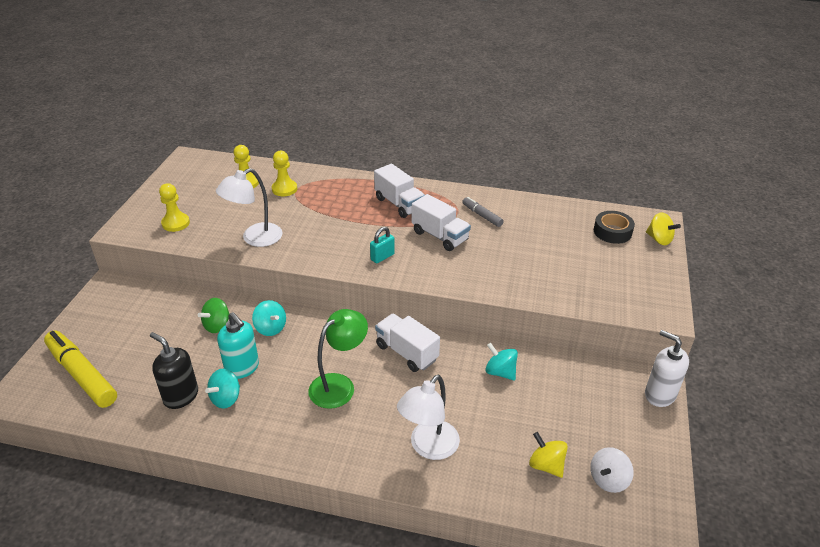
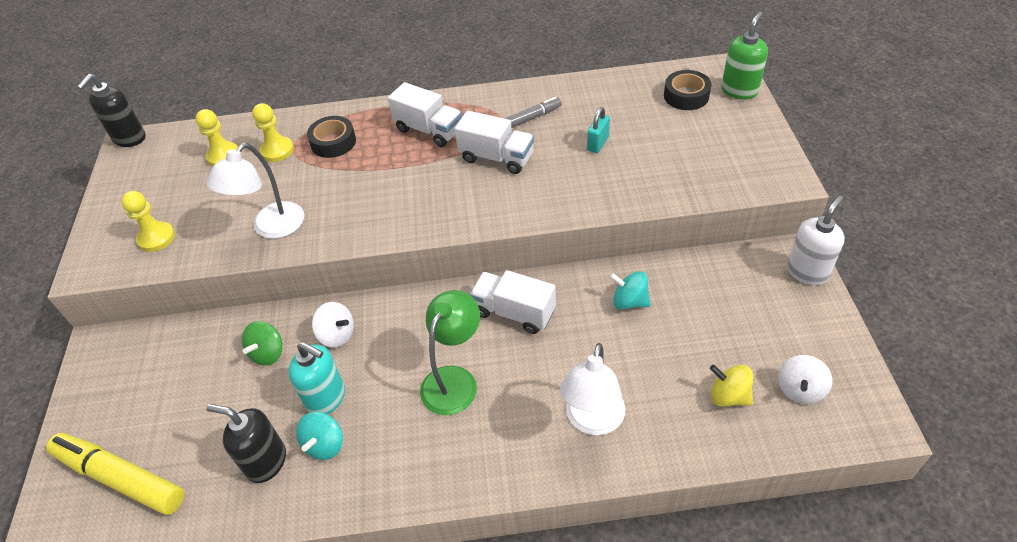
camera: 15 degrees left, 10 degrees up
turquoise spinning top [252,300,286,336] -> white spinning top [312,302,354,348]
turquoise padlock [370,227,395,264] -> turquoise padlock moved to [587,107,610,153]
grey marker [462,197,504,227] -> grey marker turned 120 degrees clockwise [505,97,562,128]
white soap dispenser [645,330,689,407] -> white soap dispenser turned 105 degrees clockwise [787,196,845,285]
yellow spinning top [646,212,681,245] -> green soap dispenser [722,11,768,100]
none -> black soap dispenser [77,74,146,147]
none -> black tape [307,116,356,158]

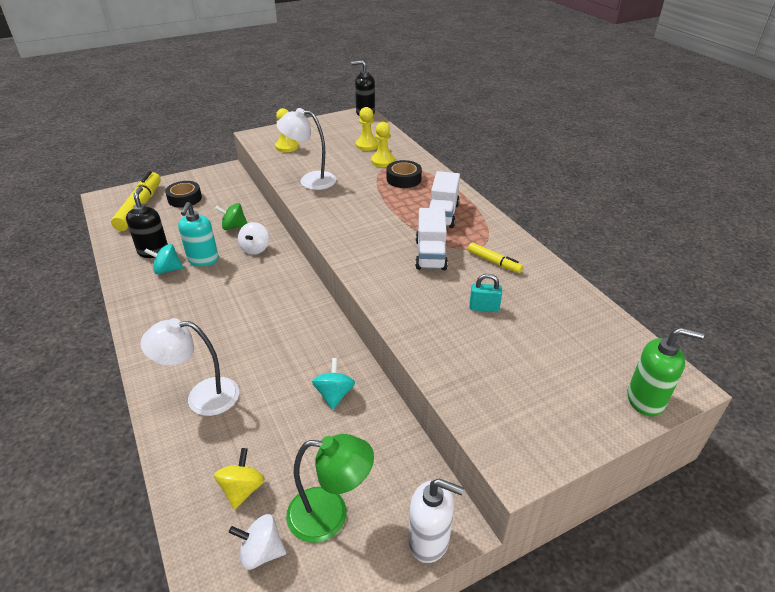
camera: 65 degrees right, 10 degrees down
green lamp [420,290,480,415] -> green lamp moved to [286,434,374,543]
white truck [470,270,556,334] -> none
grey marker [505,97,562,128] -> yellow marker [468,242,523,273]
black tape [664,70,711,110] -> black tape moved to [165,181,202,208]

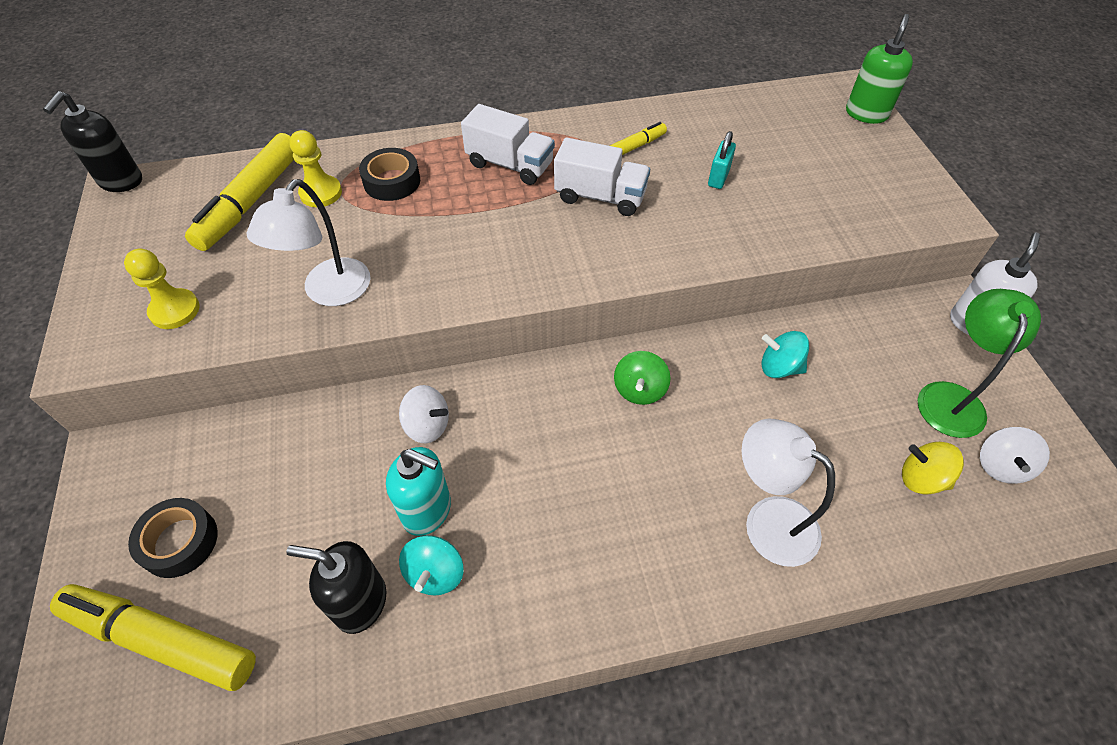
camera: 75 degrees left, 15 degrees up
white lamp [140,318,239,416] -> white lamp turned 120 degrees clockwise [742,419,835,567]
green spinning top [215,203,247,230] -> green spinning top moved to [614,351,671,405]
yellow pawn [356,107,378,151] -> yellow marker [185,133,294,251]

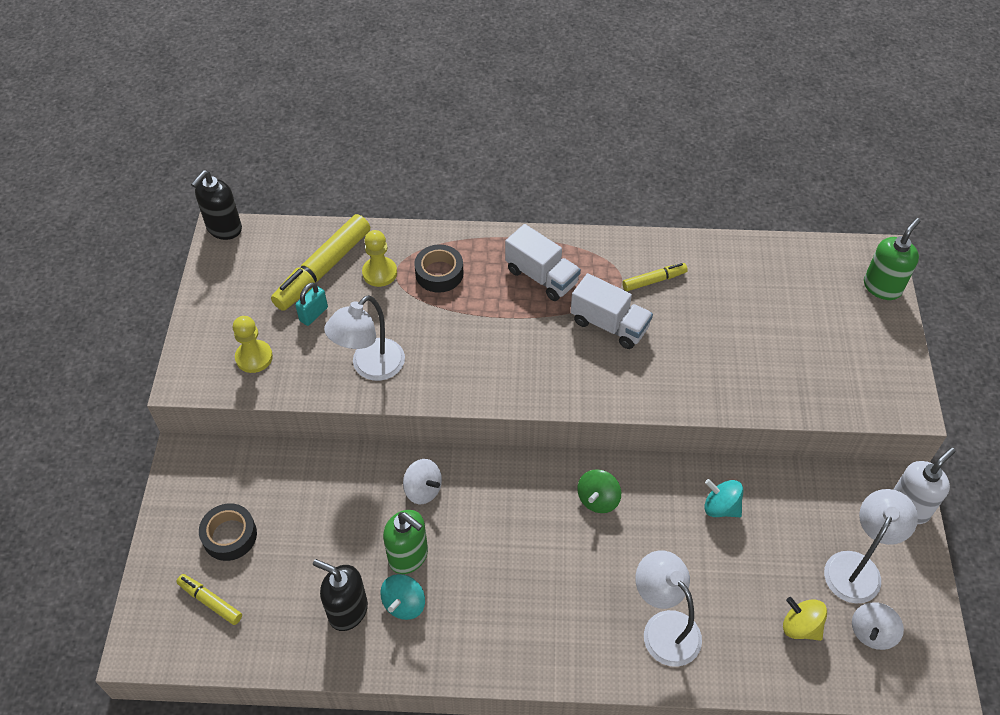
camera: 15 degrees right, 0 degrees up
yellow marker [50,584,256,691] -> yellow marker [176,574,242,625], size x0.52
turquoise soap dispenser [386,447,451,536] -> green soap dispenser [383,510,428,574]
turquoise padlock [708,131,736,189] -> turquoise padlock moved to [295,282,328,326]
green lamp [918,289,1041,438] -> white lamp [824,489,918,604]

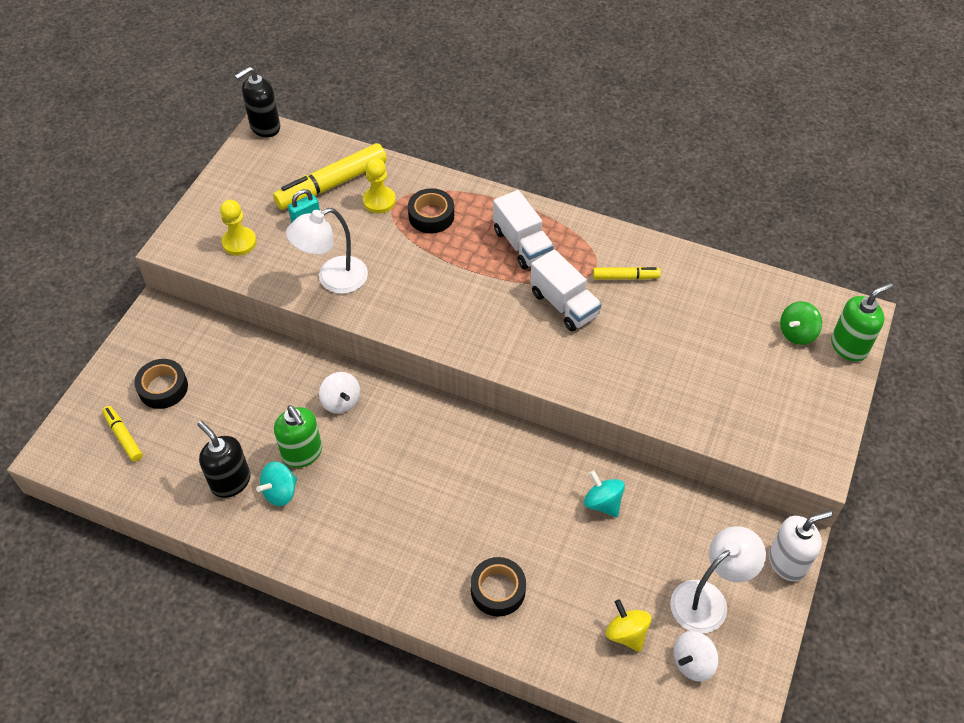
camera: 20 degrees right, 0 degrees up
green spinning top [577,469,621,513] -> green spinning top moved to [780,301,822,345]
white lamp [635,550,702,667] -> black tape [471,557,526,617]

